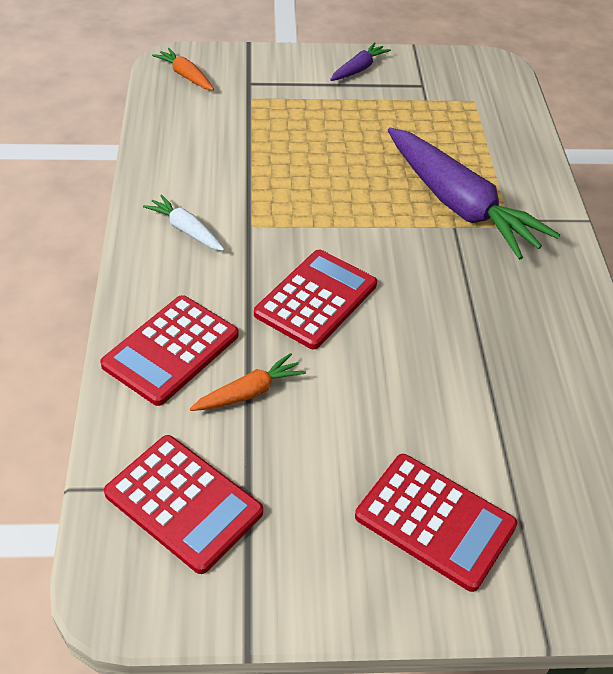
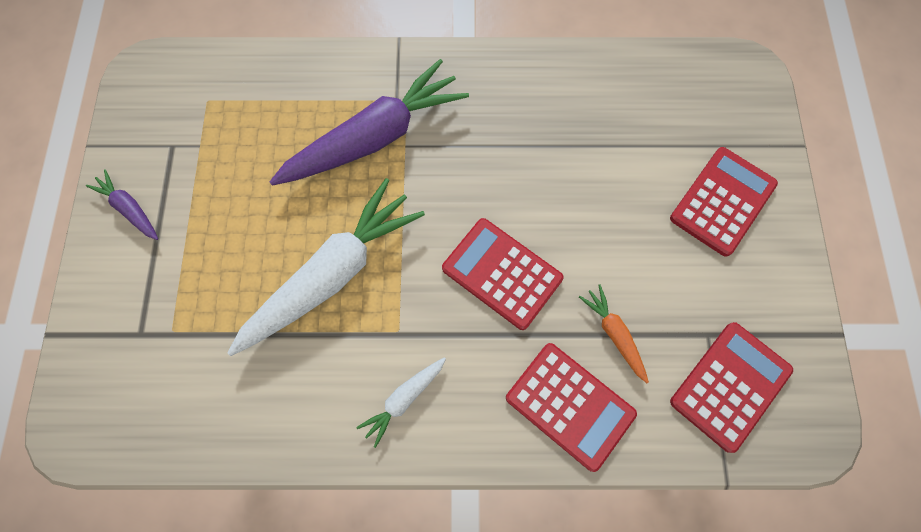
camera: 85 degrees left, 25 degrees up
orange carrot [152,48,214,90] -> none
none -> white carrot [227,178,425,356]

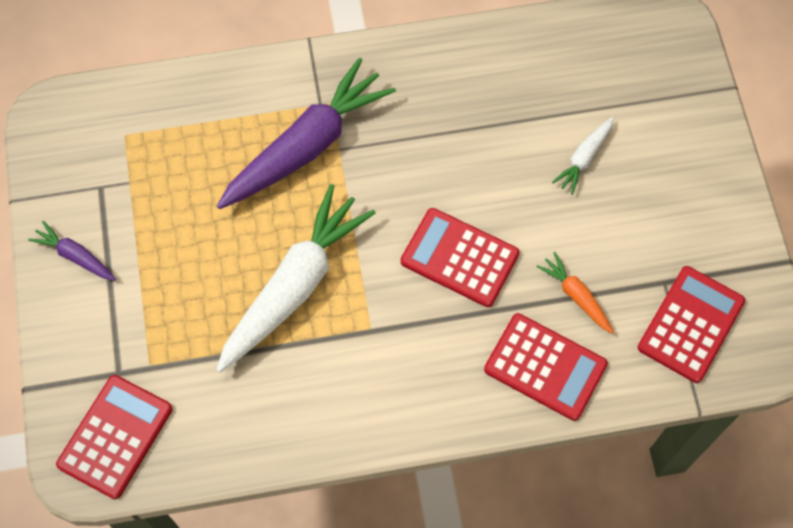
camera: 10 degrees left, 5 degrees down
white carrot [356,357,446,448] -> white carrot moved to [552,117,614,195]
red calculator [670,147,778,257] -> red calculator moved to [56,375,173,499]

